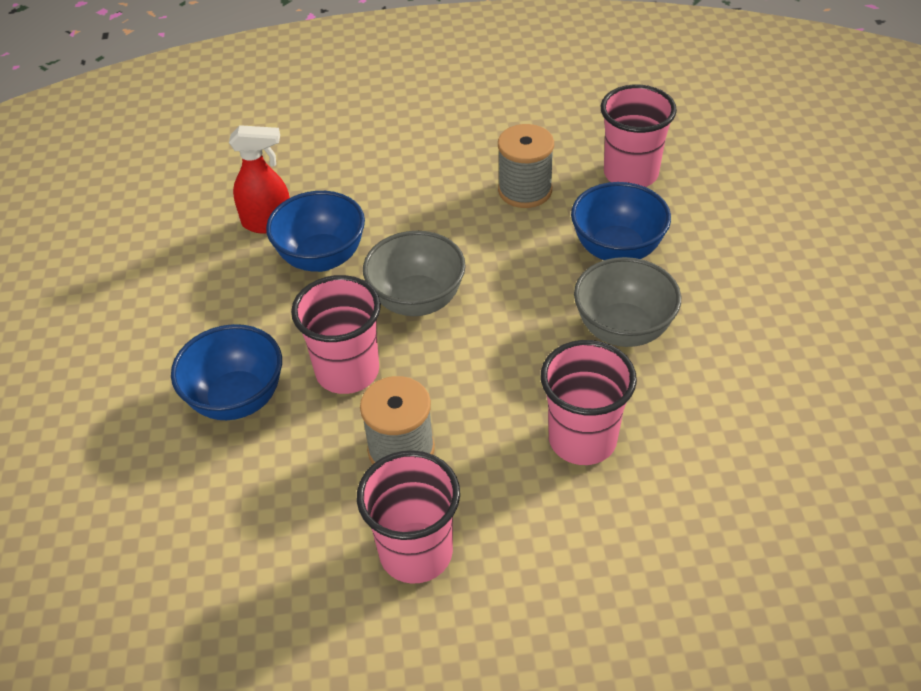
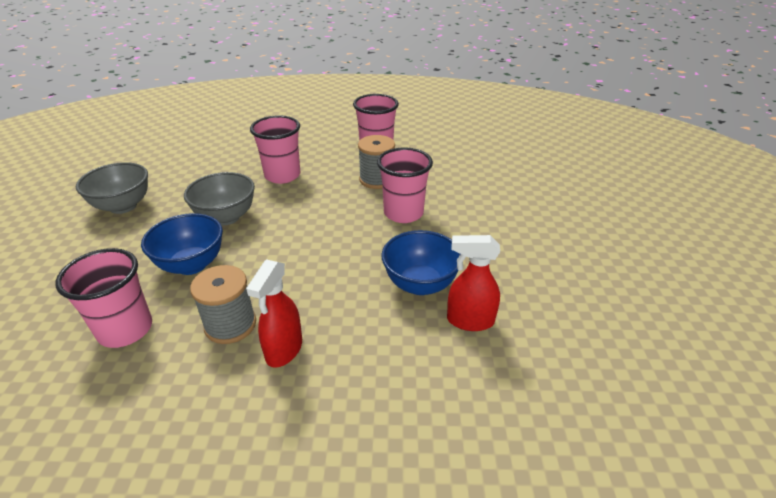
camera: 175 degrees left, 10 degrees down
blue bowl [171,324,282,420] -> none
grey bowl [363,231,466,316] -> grey bowl moved to [76,162,148,214]
none -> red spray bottle [246,259,302,368]

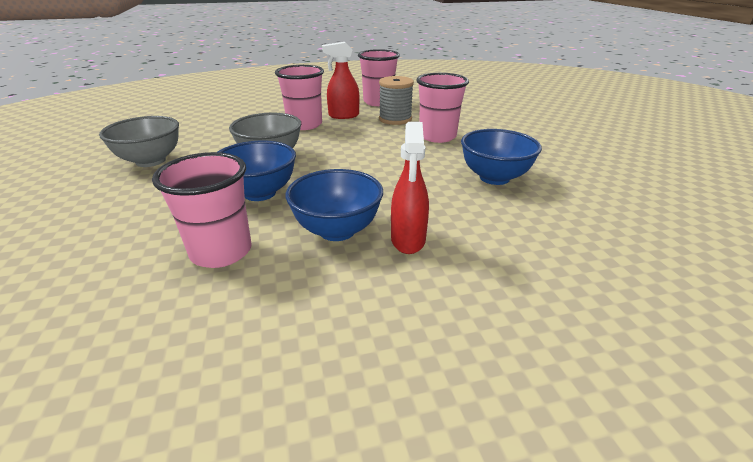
camera: 15 degrees left, 5 degrees down
grey spool [190,265,256,344] -> blue bowl [286,169,383,241]
red spray bottle [447,235,500,331] -> red spray bottle moved to [322,42,359,119]

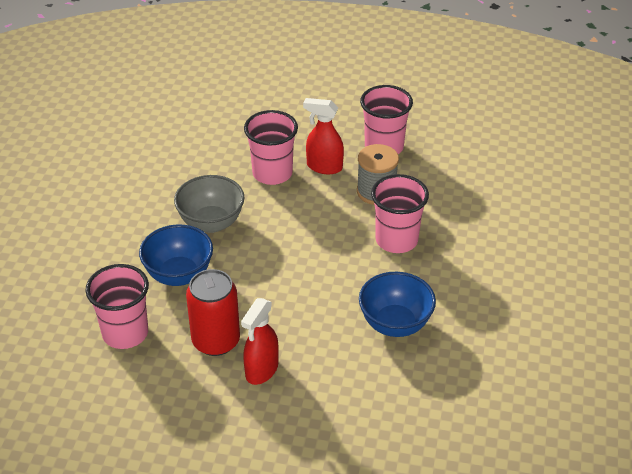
camera: 25 degrees right, 10 degrees up
grey bowl [99,116,179,167] -> none
blue bowl [286,169,383,241] -> red can [186,269,240,356]

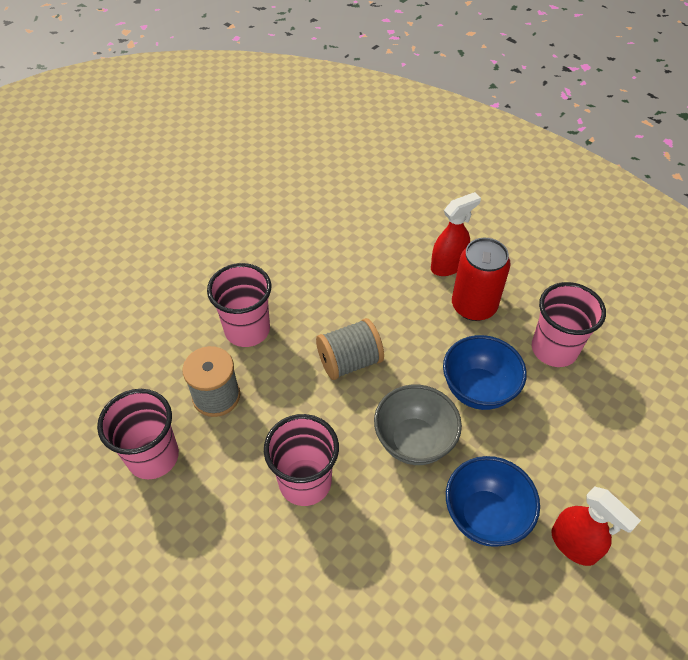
camera: 150 degrees left, 10 degrees up
red spray bottle [303,98,344,174] -> red spray bottle moved to [551,486,641,566]
blue bowl [359,272,436,337] -> blue bowl moved to [446,456,540,547]
none -> grey spool [316,318,384,380]

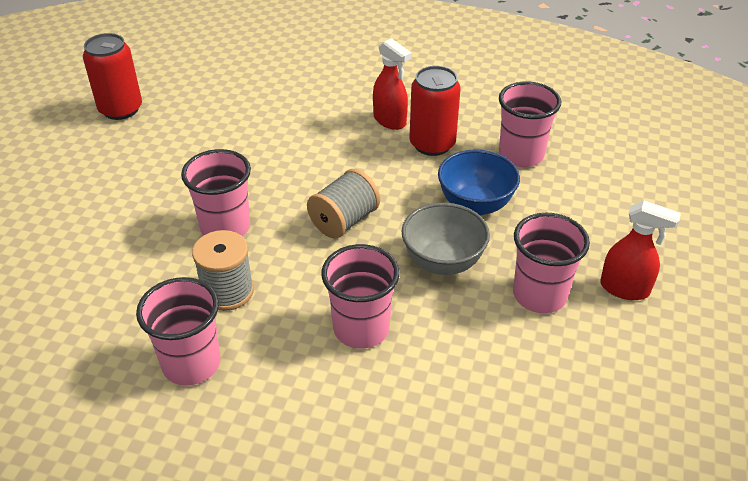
camera: 25 degrees left, 10 degrees down
red spray bottle [431,192,481,276] -> red spray bottle turned 105 degrees clockwise [373,38,412,130]
blue bowl [446,456,540,547] -> pink cup [513,213,590,313]
none -> red can [83,33,142,120]

